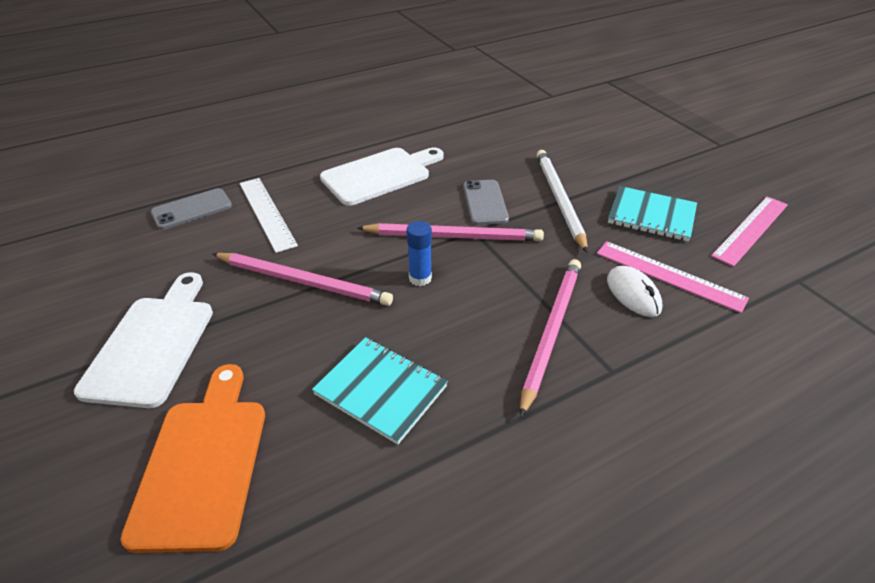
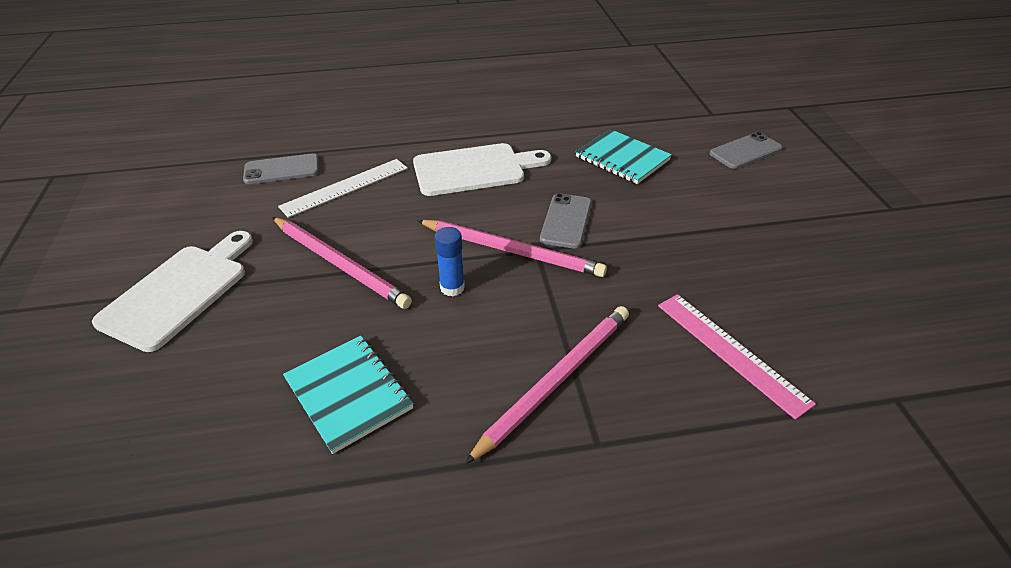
camera: 20 degrees right, 0 degrees up
orange cutting board [120,364,265,553] -> none
white ruler [240,178,298,253] -> white ruler turned 60 degrees clockwise [278,159,408,218]
white pencil [537,150,588,253] -> none
white mouse [607,266,663,317] -> none
turquoise notebook [608,186,697,241] -> turquoise notebook moved to [576,129,672,184]
pink ruler [711,196,788,267] -> none
none -> grey phone [710,132,782,169]

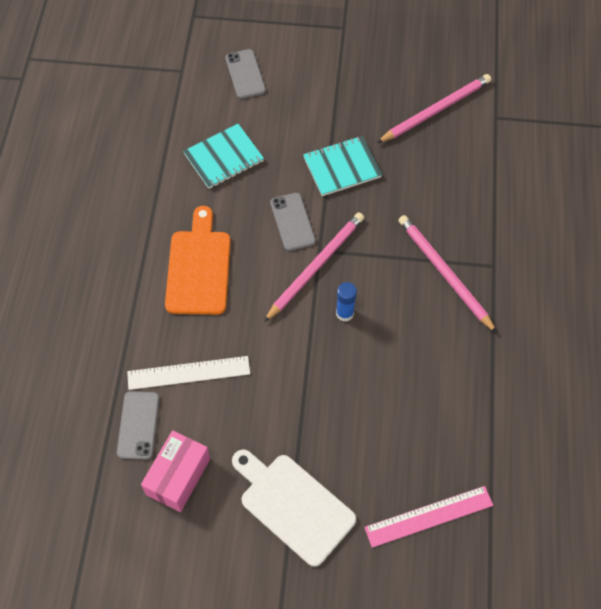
camera: 75 degrees left, 20 degrees up
pink pencil [272,217,412,309] -> pink pencil moved to [377,74,491,143]
white ruler [278,159,408,218] -> white ruler turned 75 degrees counterclockwise [127,356,250,390]
turquoise notebook [283,336,414,454] -> turquoise notebook moved to [303,136,382,196]
white cutting board [413,143,551,196] -> orange cutting board [165,206,231,315]
grey phone [540,193,592,249] -> grey phone turned 45 degrees clockwise [270,193,316,251]
pink ruler [658,294,816,420] -> pink ruler moved to [364,486,493,548]
none -> pink box [141,430,211,512]

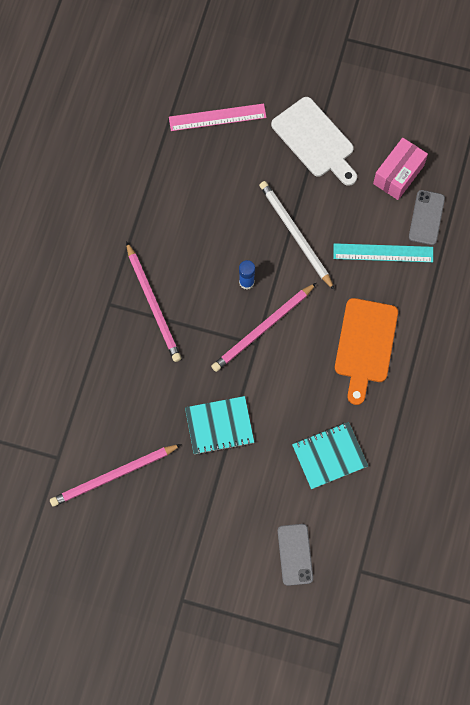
camera: 170 degrees left, 10 degrees up
white ruler [127,356,250,390] -> turquoise ruler [333,243,433,262]
grey phone [270,193,316,251] -> none
none -> white pencil [259,181,334,290]

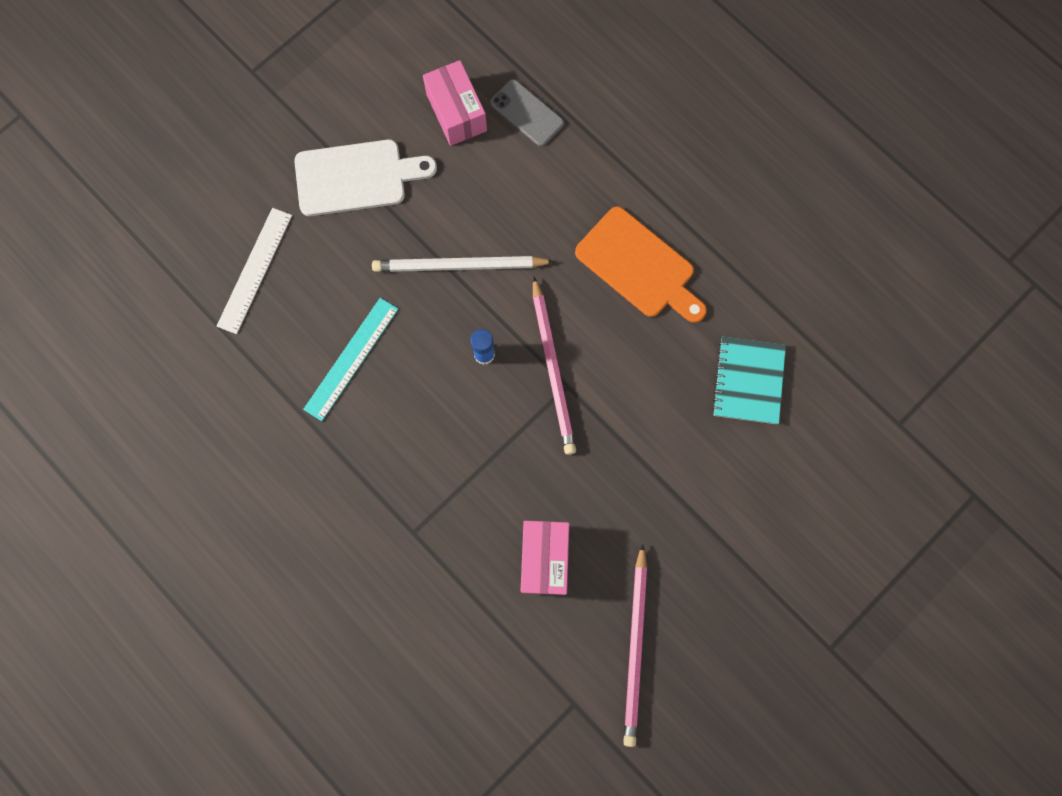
camera: 60 degrees left, 5 degrees up
pink pencil [126,241,181,362] -> none
pink ruler [169,103,267,131] -> white ruler [217,208,292,334]
turquoise notebook [185,396,254,455] -> none
grey phone [278,524,313,586] -> none
turquoise ruler [333,243,433,262] -> turquoise ruler moved to [303,298,398,421]
none -> pink box [521,521,569,595]

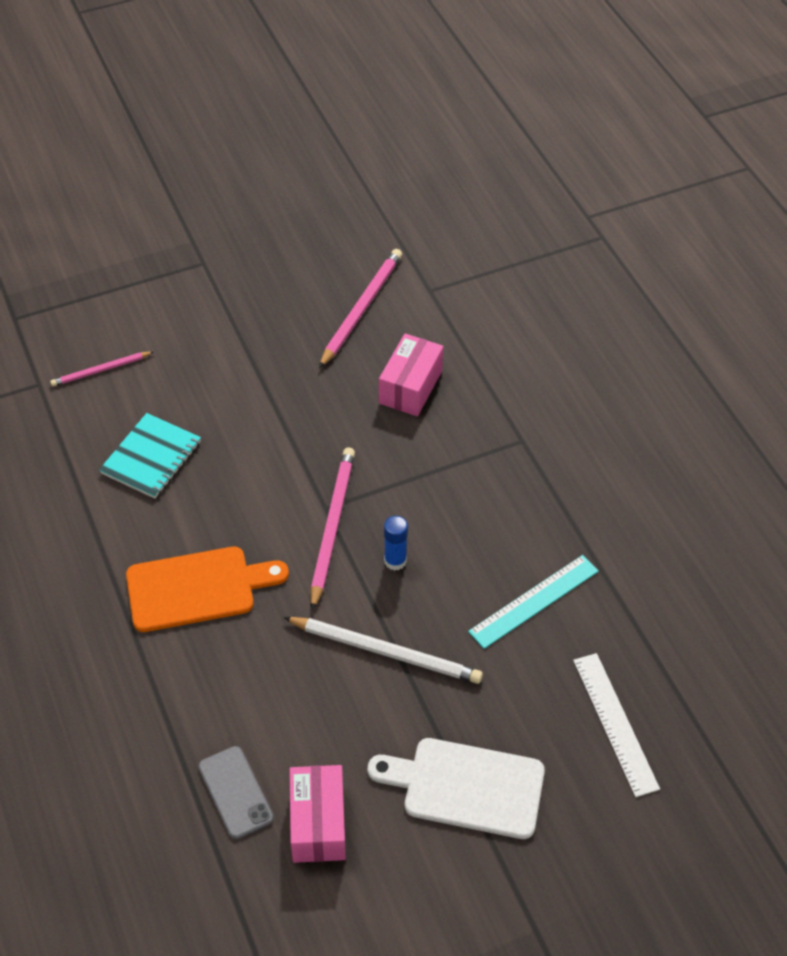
camera: 160 degrees left, 25 degrees down
white ruler [217,208,292,334] -> white ruler turned 60 degrees counterclockwise [573,653,660,797]
orange cutting board [575,206,707,323] -> orange cutting board turned 105 degrees clockwise [126,547,289,632]
none -> pink pencil [50,351,154,386]

